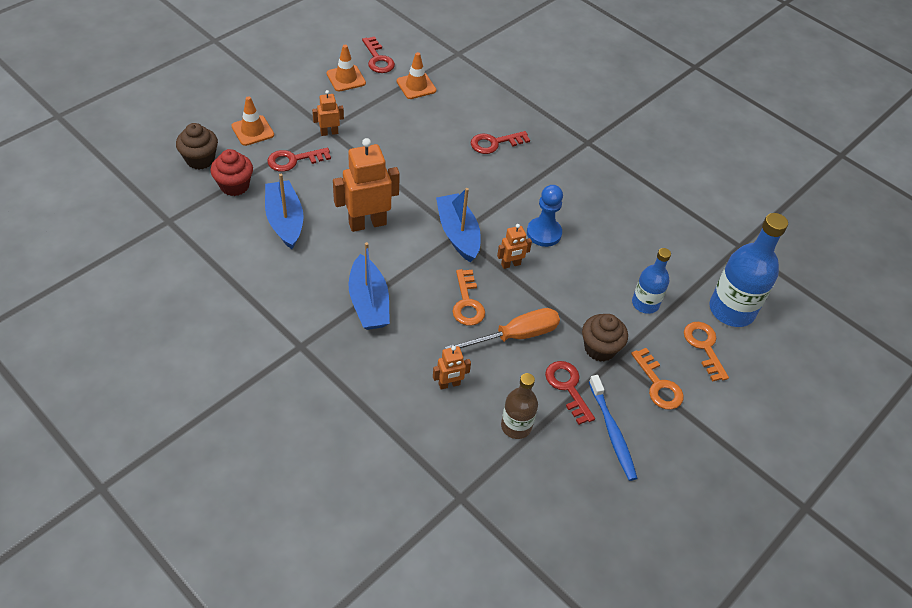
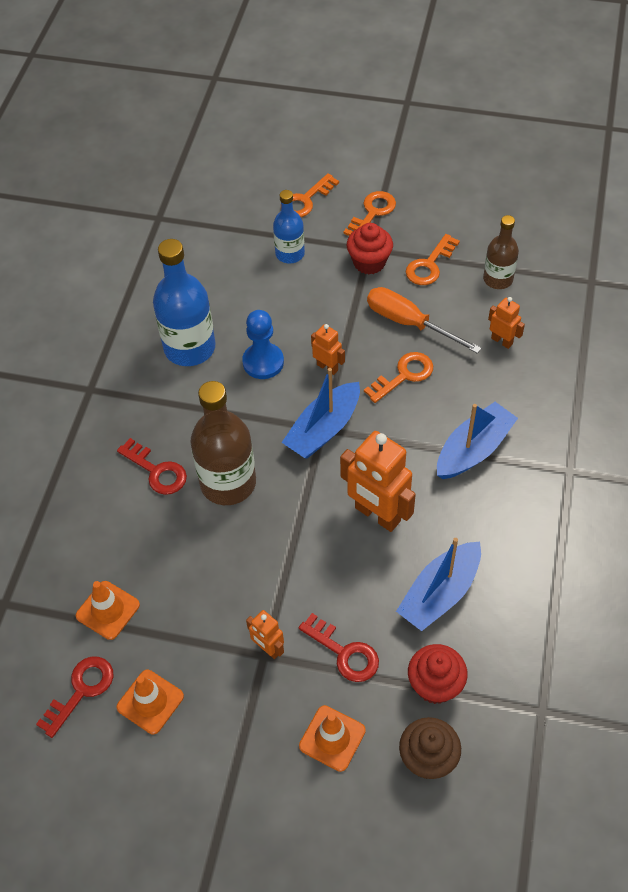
camera: 115 degrees left, 5 degrees up
red key [545,361,595,425] -> orange key [406,234,460,285]
brown cupcake [582,314,628,362] -> red cupcake [347,223,393,275]
blue toothbrush [589,375,637,481] -> none
blue bottle [710,213,788,327] -> blue bottle moved to [153,239,215,366]
none -> brown bottle [190,381,256,505]

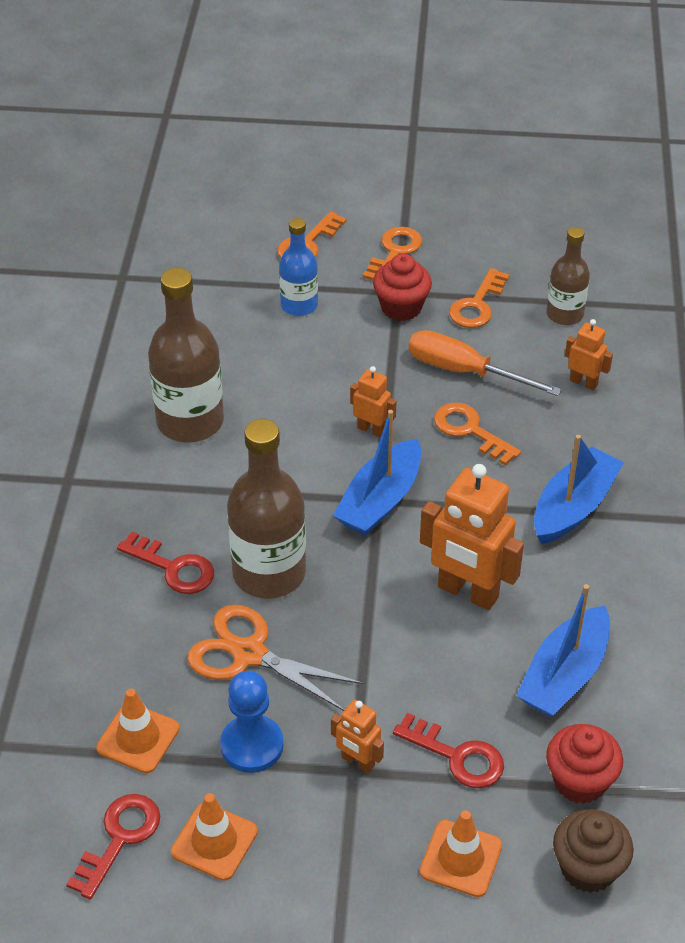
camera: 10 degrees left, 10 degrees down
blue bottle [153,239,215,366] -> brown bottle [148,268,224,443]
blue pawn [242,310,284,379] -> blue pawn moved to [220,671,283,773]
orange key [364,352,433,403] -> orange key turned 90 degrees counterclockwise [434,403,521,465]
none -> orange scissors [187,605,364,711]

